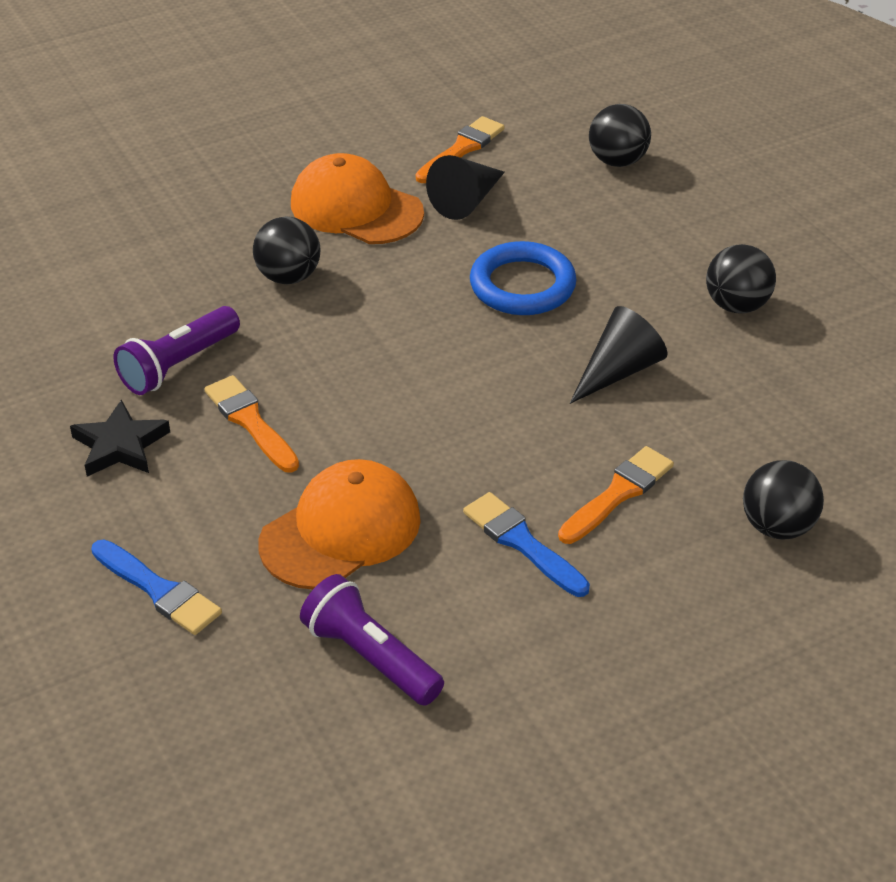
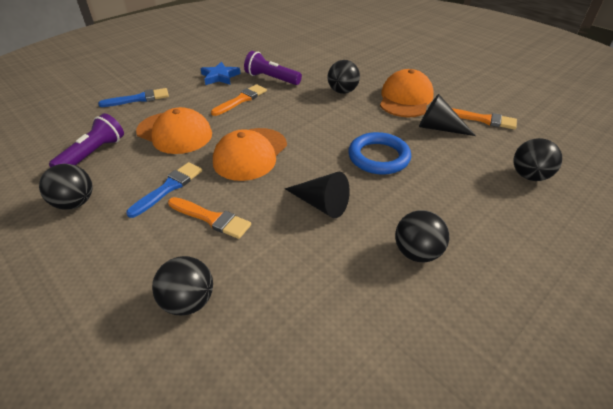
camera: 75 degrees right, 0 degrees up
black star [70,400,170,477] -> blue star [200,62,240,85]
blue brush [91,539,222,635] -> blue brush turned 135 degrees counterclockwise [98,88,169,107]
none -> black ball [39,164,92,210]
none -> orange cap [213,128,287,181]

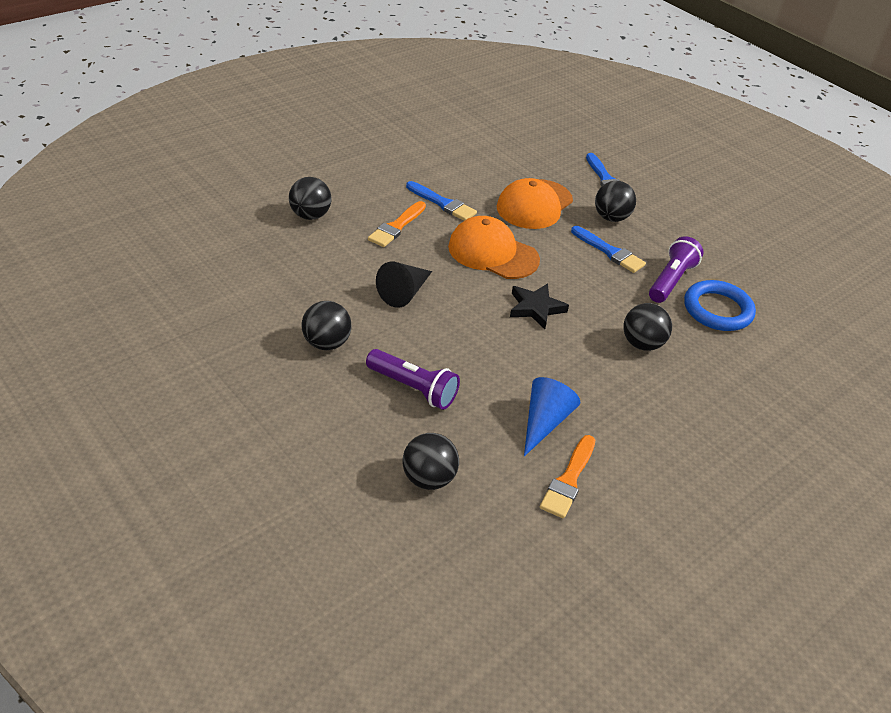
camera: 90 degrees right, 0 degrees up
black ball [39,164,92,210] -> black ball moved to [595,181,636,222]
purple flashlight [49,113,124,167] -> purple flashlight moved to [366,349,460,410]
blue star [200,62,240,85] -> none
orange brush [211,84,267,116] -> blue brush [571,226,646,273]
blue ring [348,132,411,175] -> blue ring moved to [684,280,756,331]
orange cap [380,69,434,117] -> none
black cone [419,94,476,136] -> blue cone [524,377,580,456]
none -> black star [510,283,569,329]

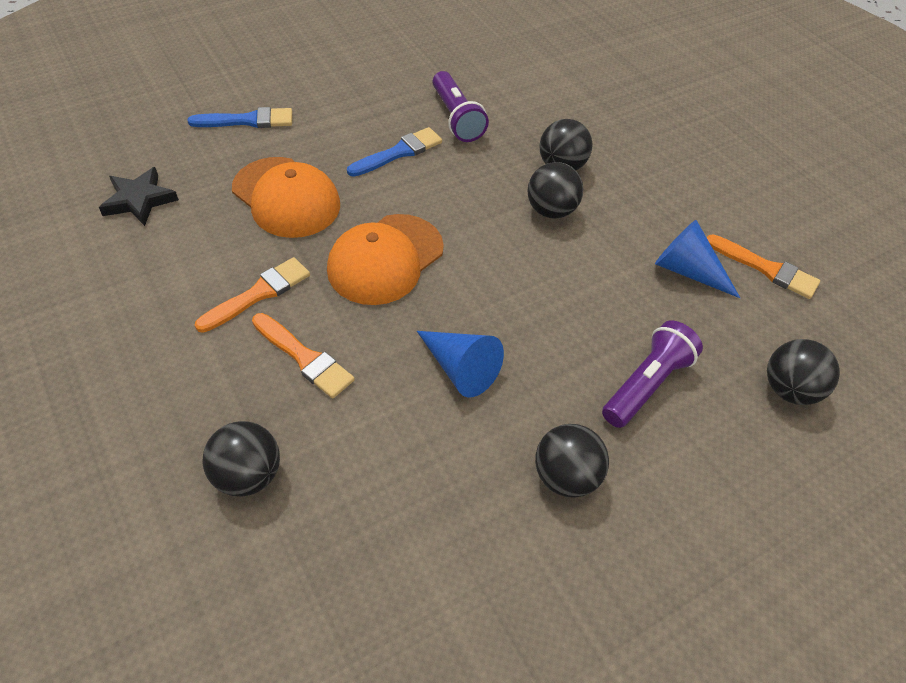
camera: 80 degrees left, 10 degrees up
black cone [376,262,432,308] -> blue cone [417,331,504,397]
blue brush [406,181,477,221] -> orange brush [195,257,310,333]
black star [510,283,569,329] -> black star moved to [99,167,179,226]
black ball [595,181,636,222] -> black ball moved to [527,162,583,219]
purple flashlight [649,236,704,303] -> purple flashlight turned 150 degrees counterclockwise [433,71,489,142]
blue ring [684,280,756,331] -> none

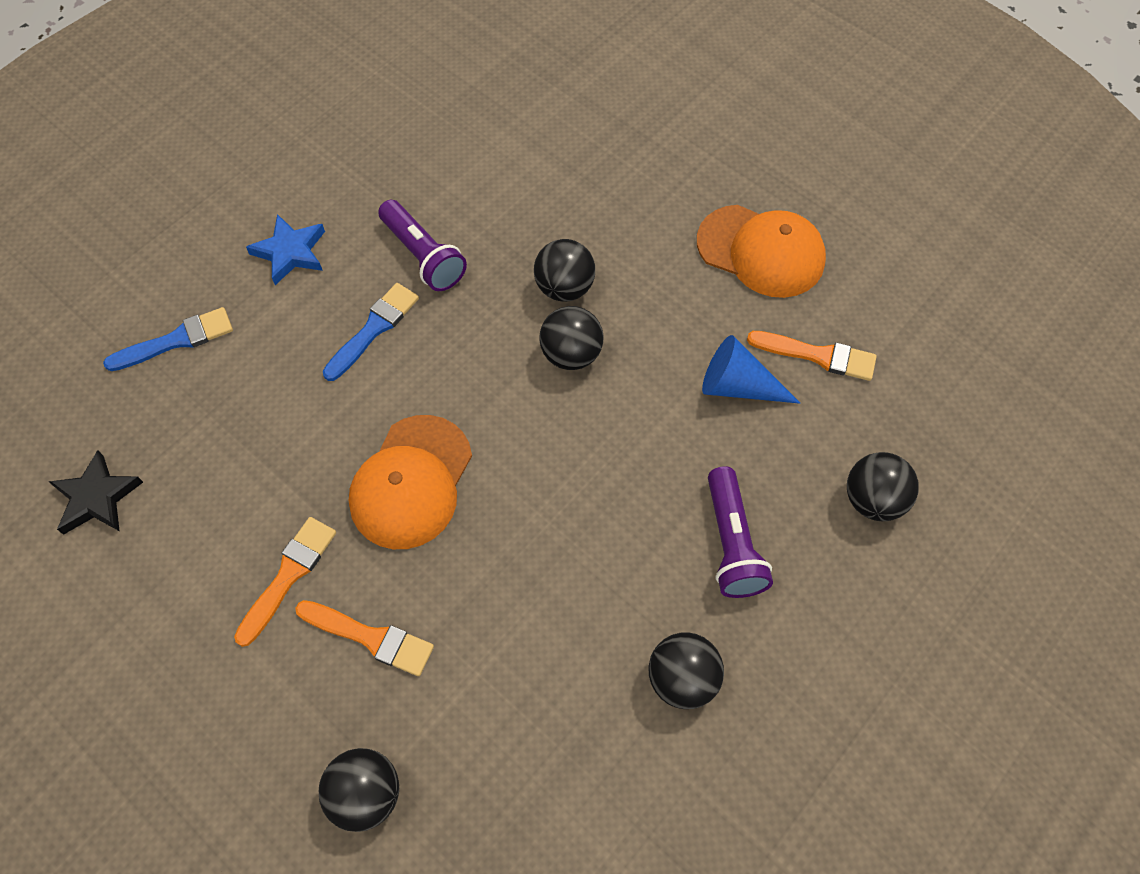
camera: 15 degrees left, 10 degrees up
orange cap [232,157,340,238] -> orange cap moved to [697,205,826,298]
blue cone [417,331,504,397] -> none
purple flashlight [602,321,703,428] -> purple flashlight turned 150 degrees clockwise [708,466,773,598]
none -> blue star [246,214,325,285]

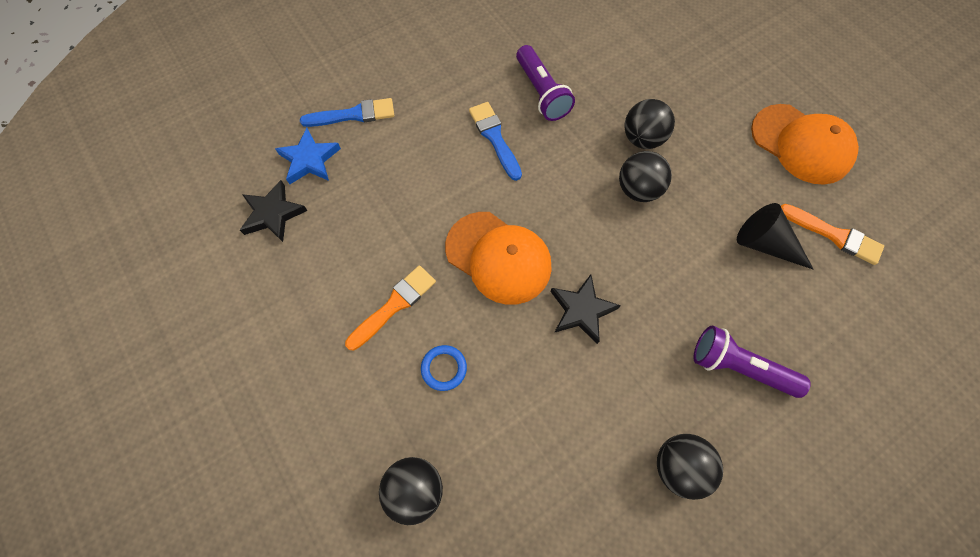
camera: 15 degrees right, 5 degrees up
blue star [246,214,325,285] -> blue star moved to [275,128,341,184]
orange brush [295,600,434,676] -> blue ring [421,345,467,391]
blue brush [323,283,419,381] -> blue brush turned 75 degrees counterclockwise [469,102,522,181]
orange cap [349,415,472,549] -> orange cap turned 90 degrees counterclockwise [445,212,552,305]
blue cone [702,335,800,404] -> black cone [737,203,814,270]
purple flashlight [708,466,773,598] -> purple flashlight turned 105 degrees clockwise [693,326,811,398]
black ball [847,452,919,521] -> none
none -> black star [550,274,621,344]

